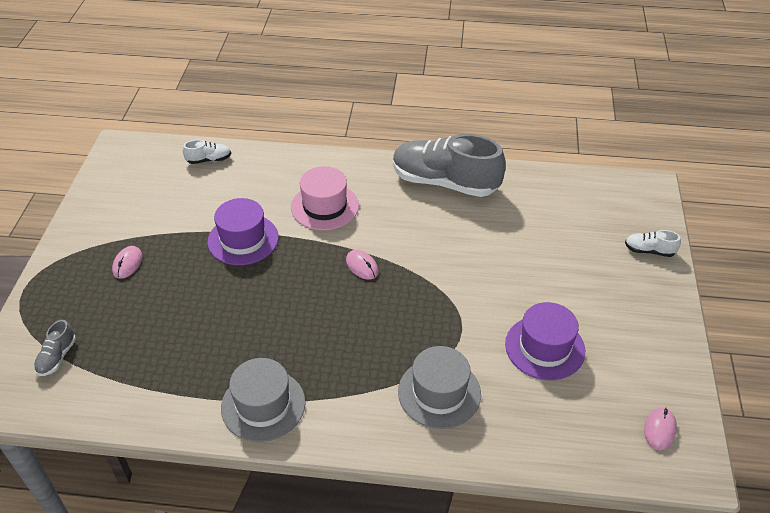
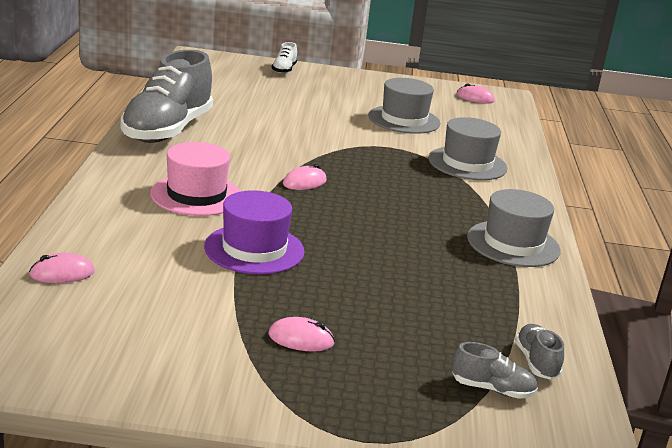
camera: 95 degrees left, 20 degrees down
white shoe [183,140,231,164] -> pink mouse [29,253,95,283]
purple hat [505,302,585,380] -> grey hat [368,78,440,134]
none -> grey shoe [515,324,564,380]

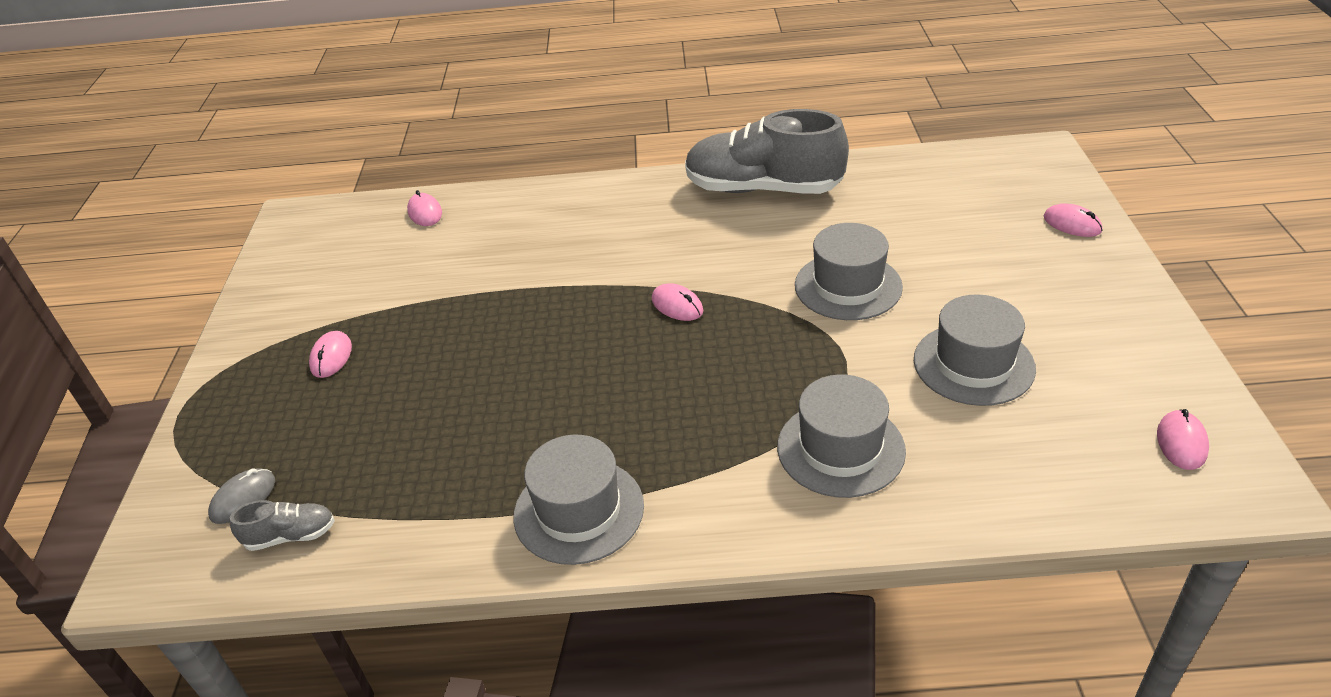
camera: 90 degrees right, 15 degrees up
pink hat [150,142,241,216] -> none
purple hat [204,190,305,275] -> none
white shoe [272,42,297,74] -> pink mouse [1044,203,1103,237]
grey shoe [452,342,538,399] -> grey mouse [208,468,275,524]
none -> grey hat [795,223,903,320]

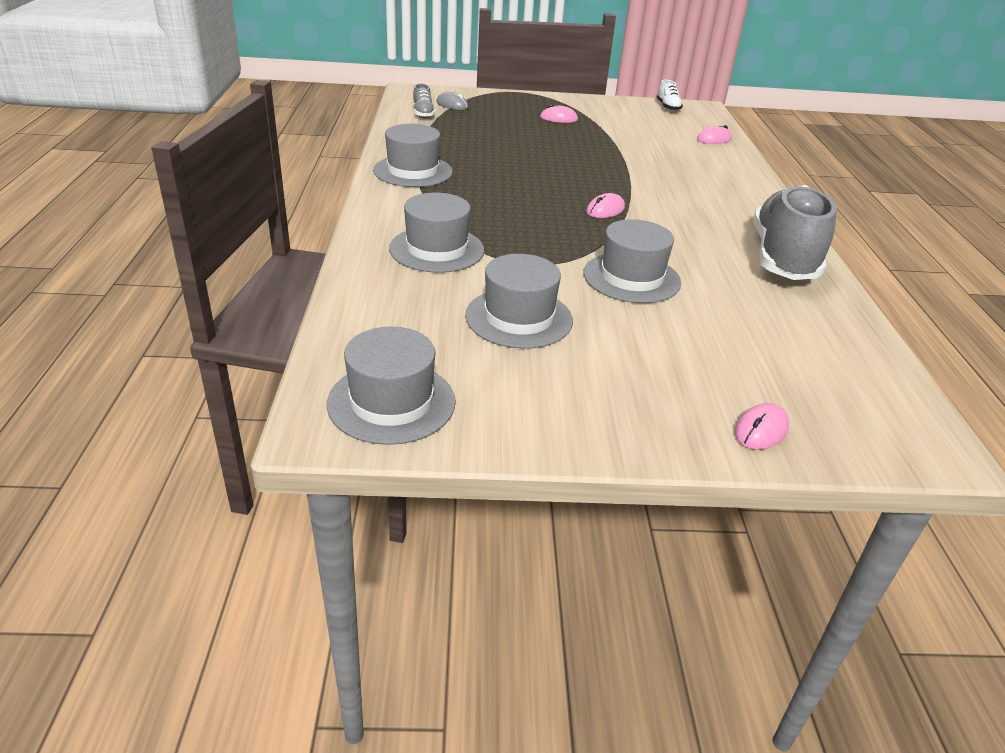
camera: 85 degrees right, 5 degrees down
pink mouse [1157,409,1209,470] -> grey hat [327,327,456,445]
none -> white shoe [656,80,683,111]

